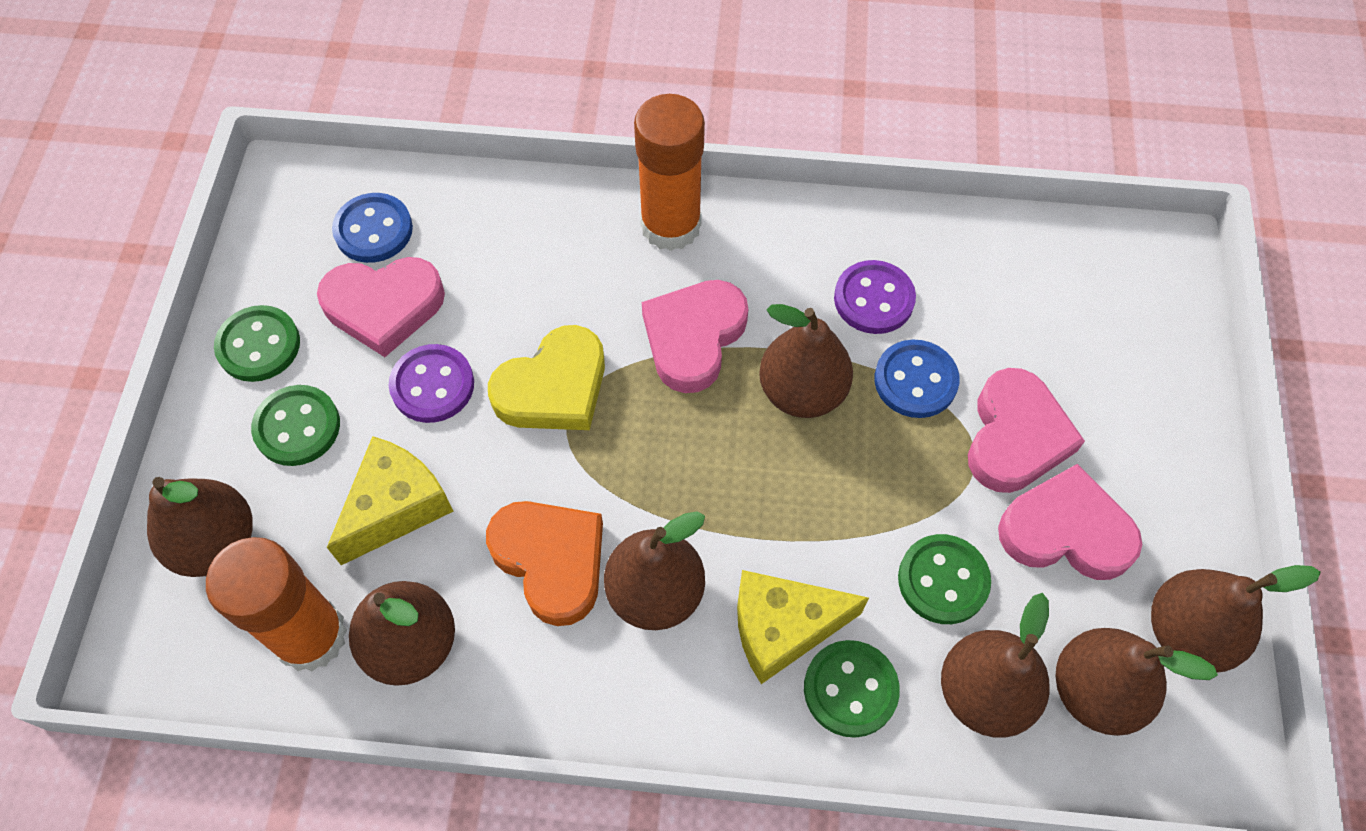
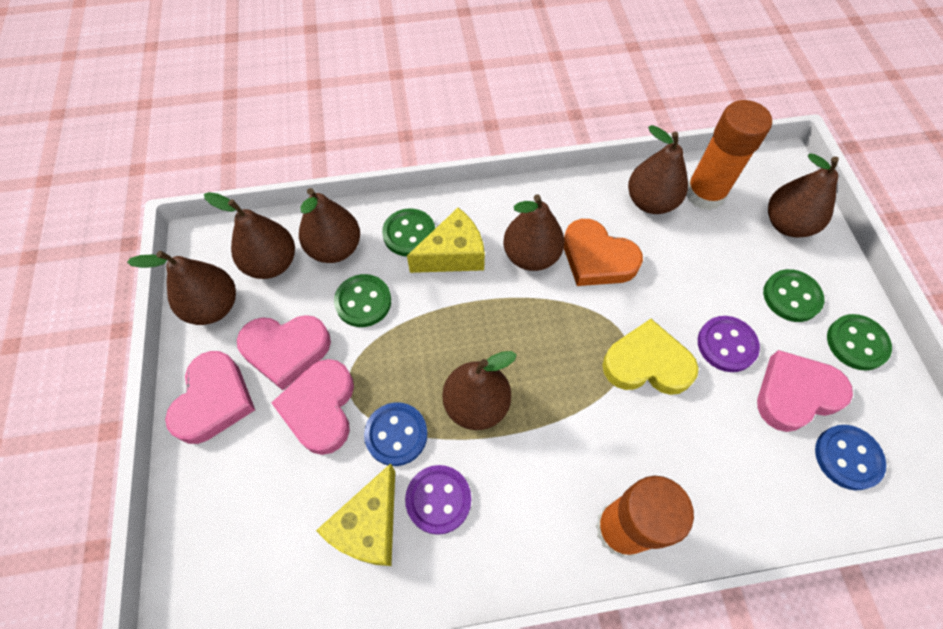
camera: 165 degrees right, 0 degrees up
yellow cheese [327,436,454,565] -> yellow cheese moved to [316,463,395,566]
yellow heart [488,325,605,430] -> yellow heart turned 60 degrees clockwise [602,319,699,395]
pink heart [642,280,748,393] -> pink heart moved to [165,351,255,444]

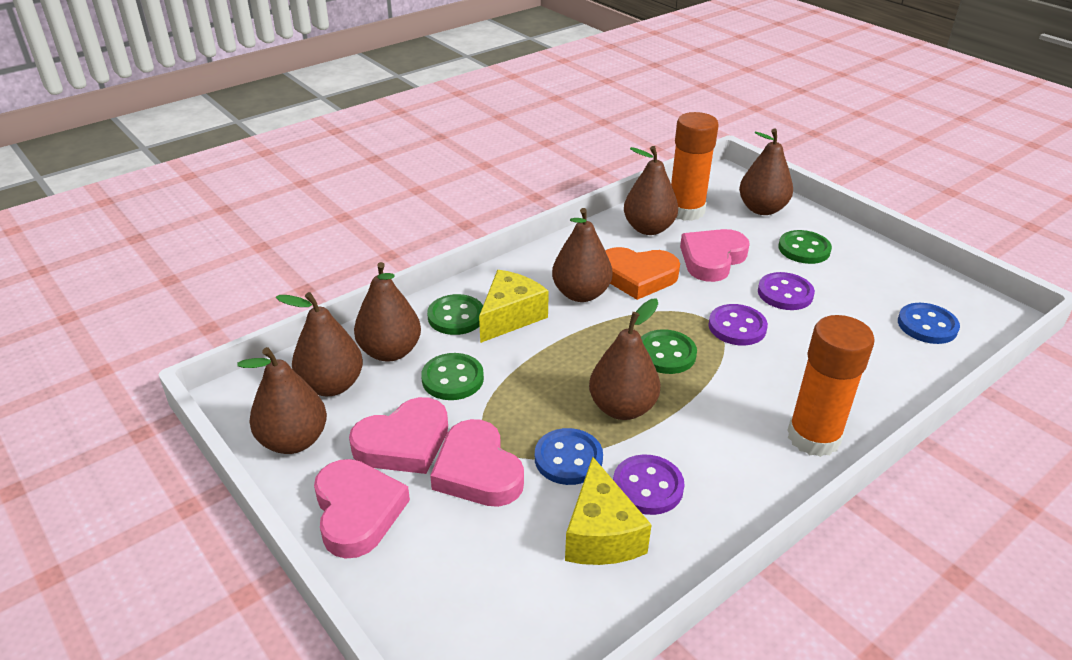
camera: 30 degrees left, 25 degrees down
yellow heart [602,319,699,395] -> purple button [708,304,768,345]
pink heart [757,350,853,432] -> pink heart moved to [680,229,750,282]
green button [827,314,892,371] -> green button moved to [641,329,697,374]

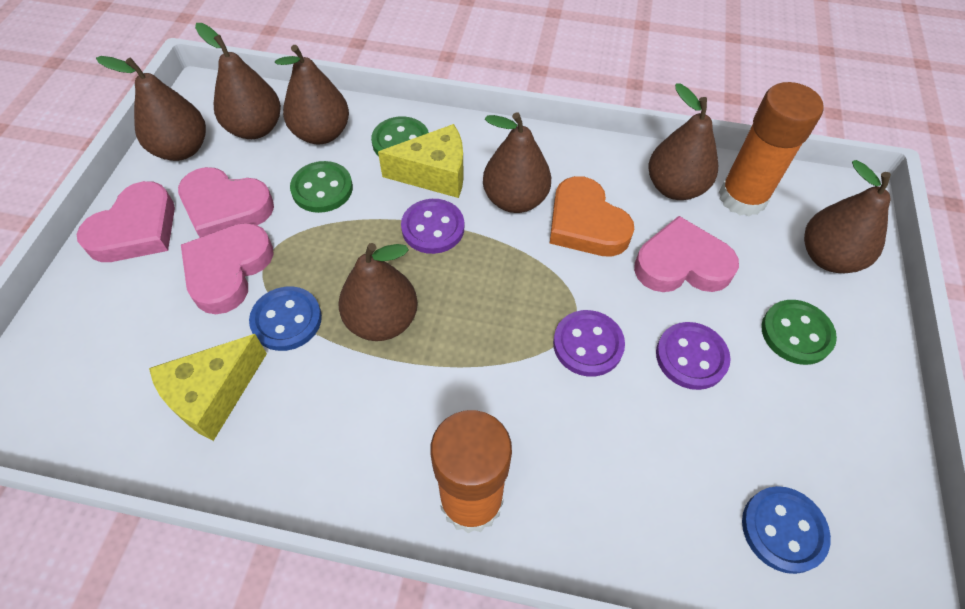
camera: 50 degrees right, 20 degrees up
purple button [613,454,685,515] -> purple button moved to [401,199,464,254]
green button [641,329,697,374] -> none

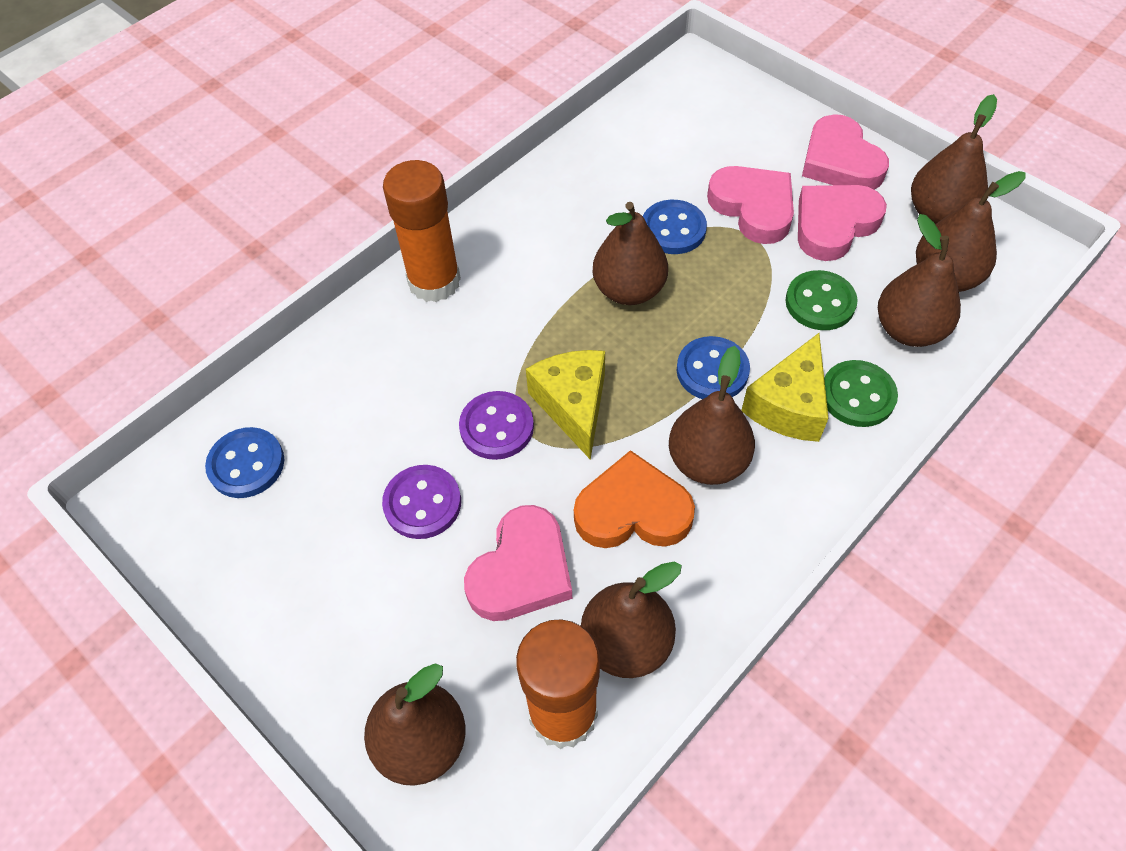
camera: 125 degrees right, 0 degrees up
yellow cheese [149,334,267,441] -> yellow cheese moved to [526,350,605,460]
purple button [401,199,464,254] -> blue button [677,336,750,399]
green button [761,300,837,365] -> none

